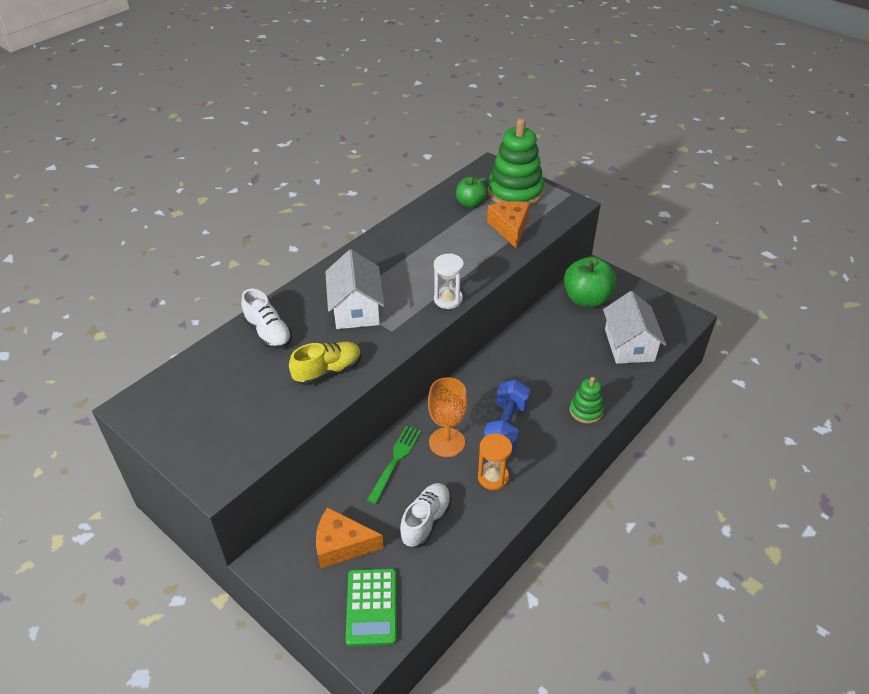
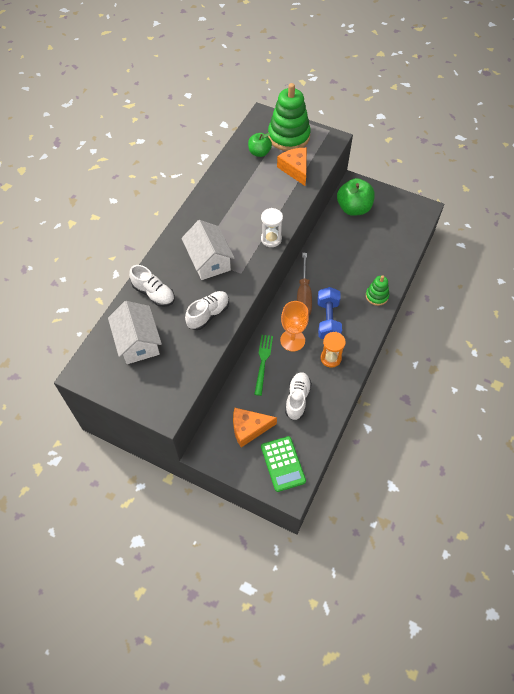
camera: 15 degrees left, 15 degrees up
yellow shoe [289,342,361,385] -> white shoe [185,291,229,330]
white house [603,291,666,364] -> white house moved to [108,301,162,364]
none -> brown screwdriver [297,253,312,316]

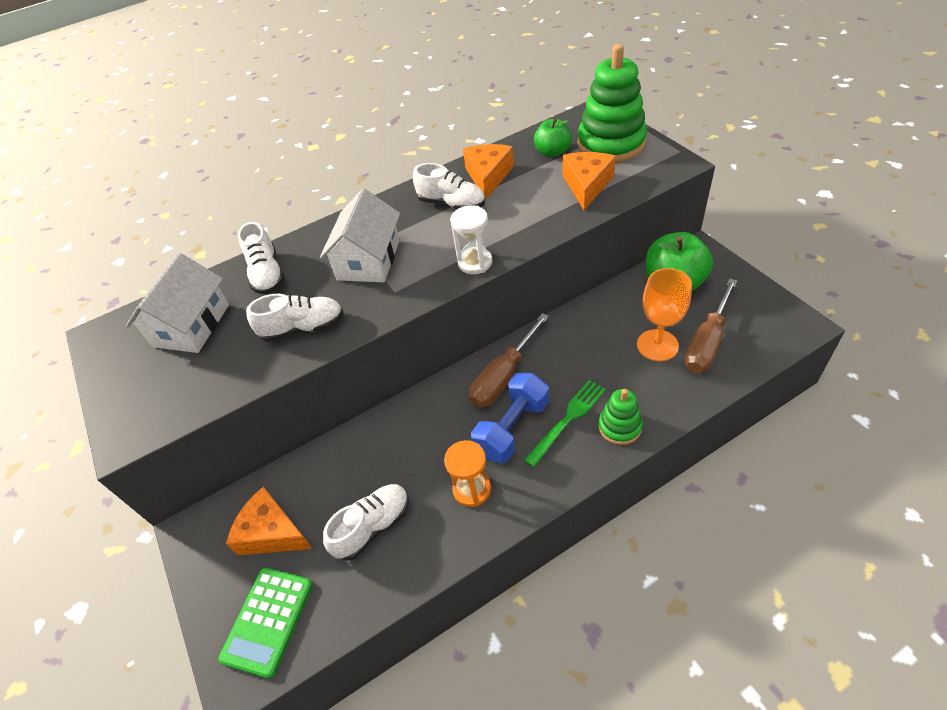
camera: 40 degrees right, 10 degrees down
green fork [254,335,273,396] -> green fork moved to [524,380,606,467]
orange goblet [280,301,309,351] -> orange goblet moved to [637,268,692,361]
none -> white shoe [413,163,485,209]
none -> orange cheese [463,144,514,200]
none -> brown screwdriver [684,279,737,373]

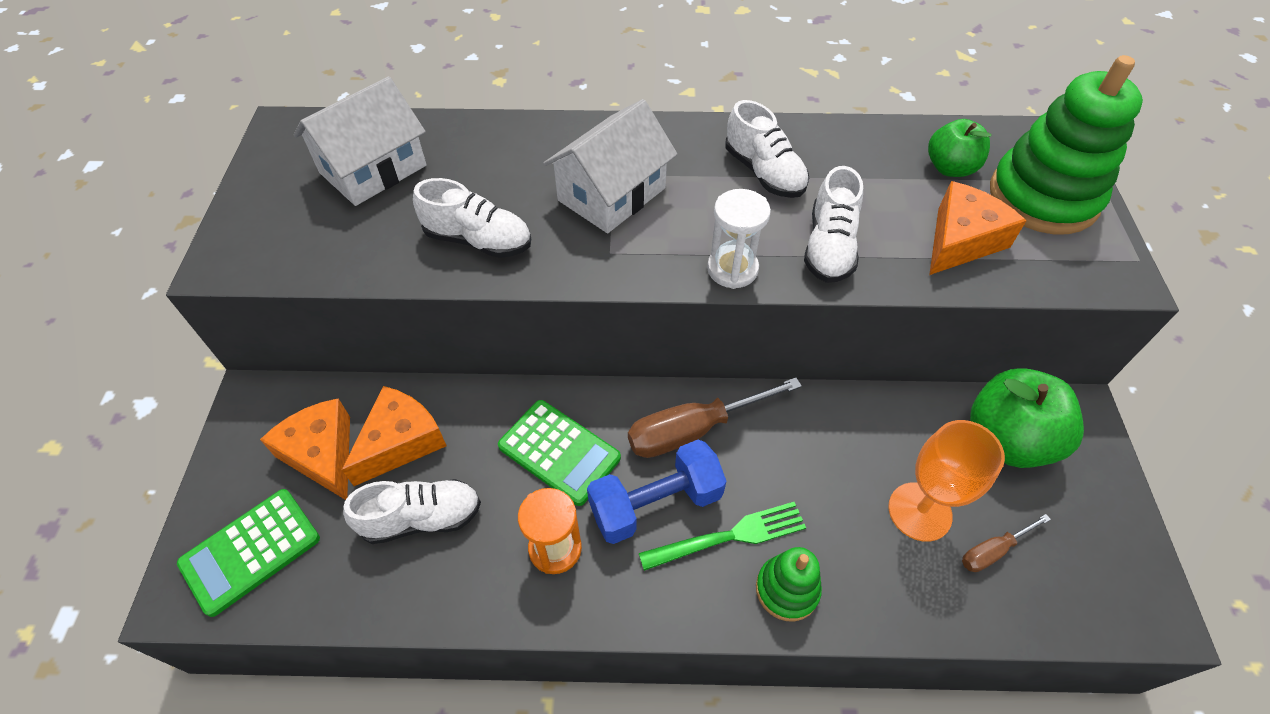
camera: 25 degrees right, 5 degrees up
white shoe [238,222,285,294] -> white shoe moved to [804,166,863,283]
orange cheese [463,144,514,200] -> orange cheese moved to [342,386,447,486]
brown screwdriver [684,279,737,373] -> brown screwdriver [962,514,1051,572], size x0.53
none -> green calculator [498,400,621,506]

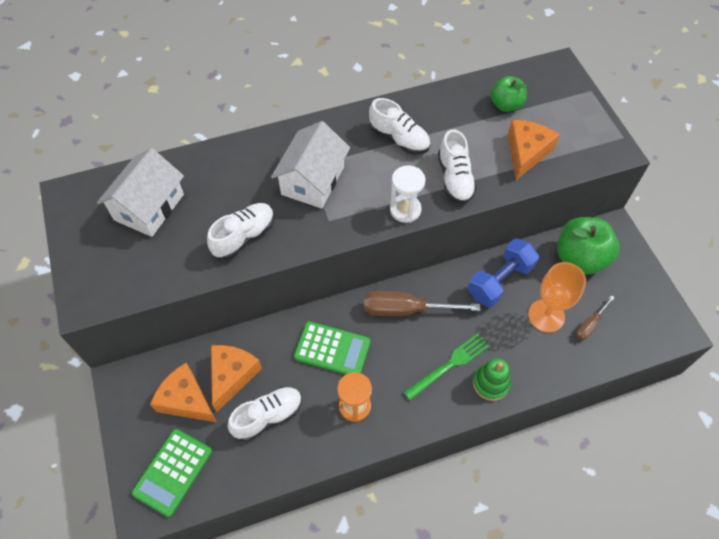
camera: 20 degrees left, 5 degrees up
white shoe [413,178,531,258] -> white shoe turned 45 degrees counterclockwise [207,203,274,259]
blue dumbbell [587,440,727,544] -> blue dumbbell moved to [468,239,539,307]
brown screwdriver [628,377,802,458] -> brown screwdriver turned 45 degrees clockwise [364,291,480,316]
green stacking toy [990,55,1143,234] -> none

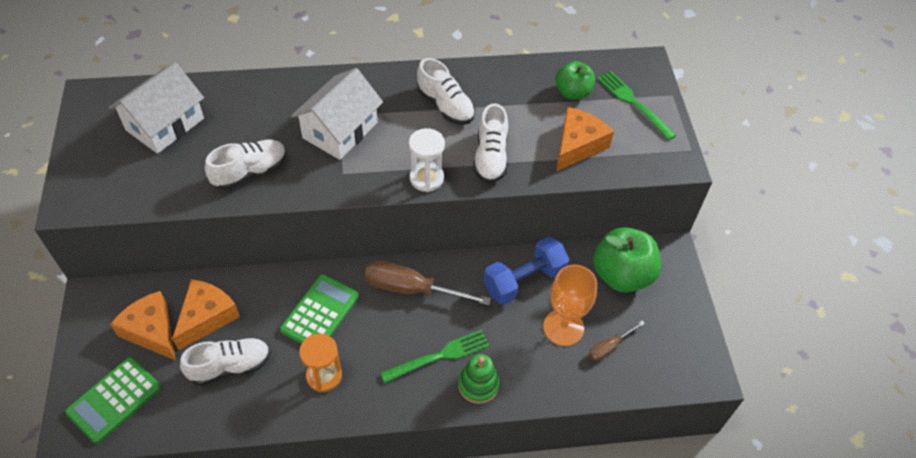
camera: 10 degrees right, 5 degrees down
green calculator [294,321,371,375] -> green calculator turned 90 degrees counterclockwise [280,274,359,344]
none -> green fork [597,71,677,140]

